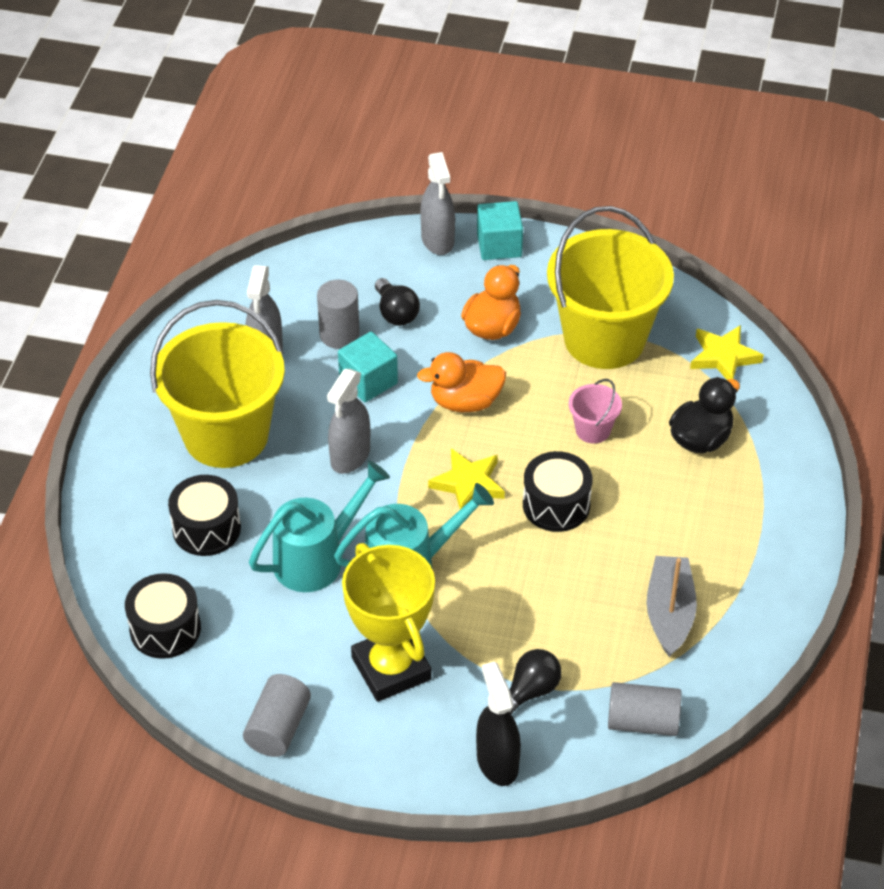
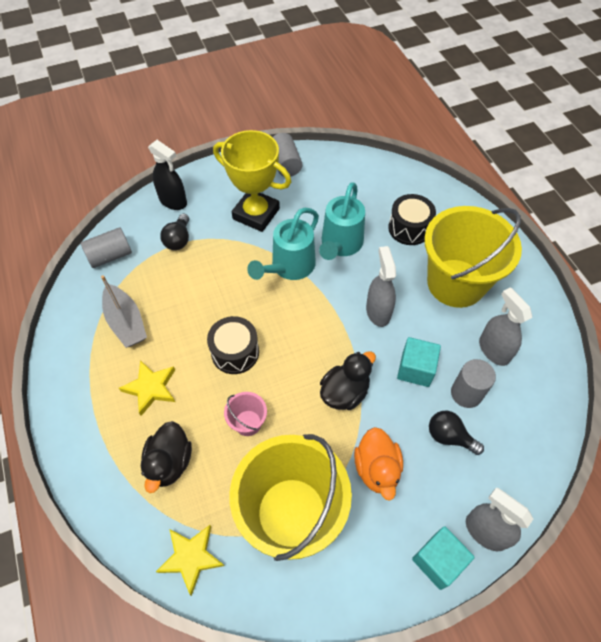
camera: 145 degrees right, 10 degrees up
black drum [125,573,201,659] -> none
orange duck [417,352,506,412] -> black duck [320,351,376,410]
yellow star [428,448,505,509] -> yellow star moved to [119,360,175,416]

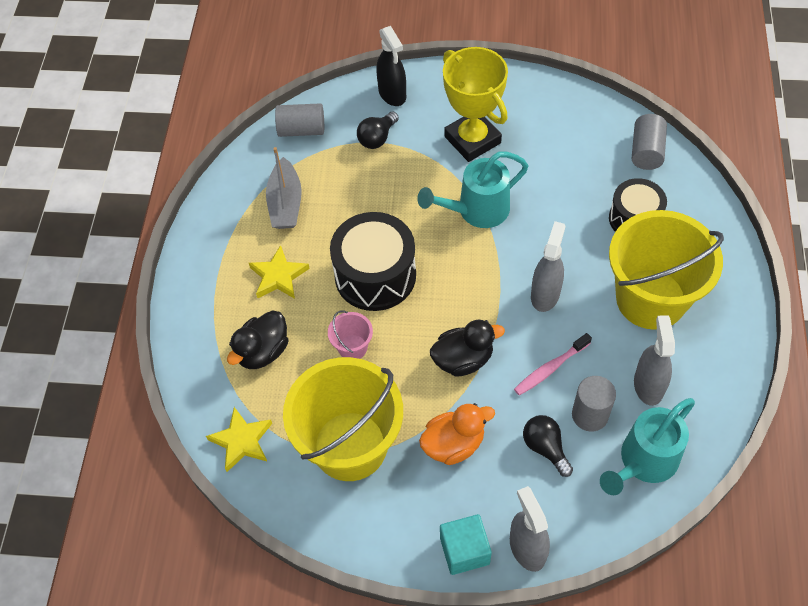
camera: 30 degrees right, 0 degrees up
black drum [207,316,259,374] -> black drum [330,212,416,311], size x1.54
grey cylinder [273,133,302,177] -> grey cylinder moved to [632,114,667,170]
turquoise watering can [319,182,365,260] -> turquoise watering can moved to [600,398,695,495]
orange duck [354,427,403,501] -> orange duck turned 135 degrees counterclockwise [419,403,495,465]
turquoise cube [397,337,441,387] -> pink toothbrush [514,333,592,395]

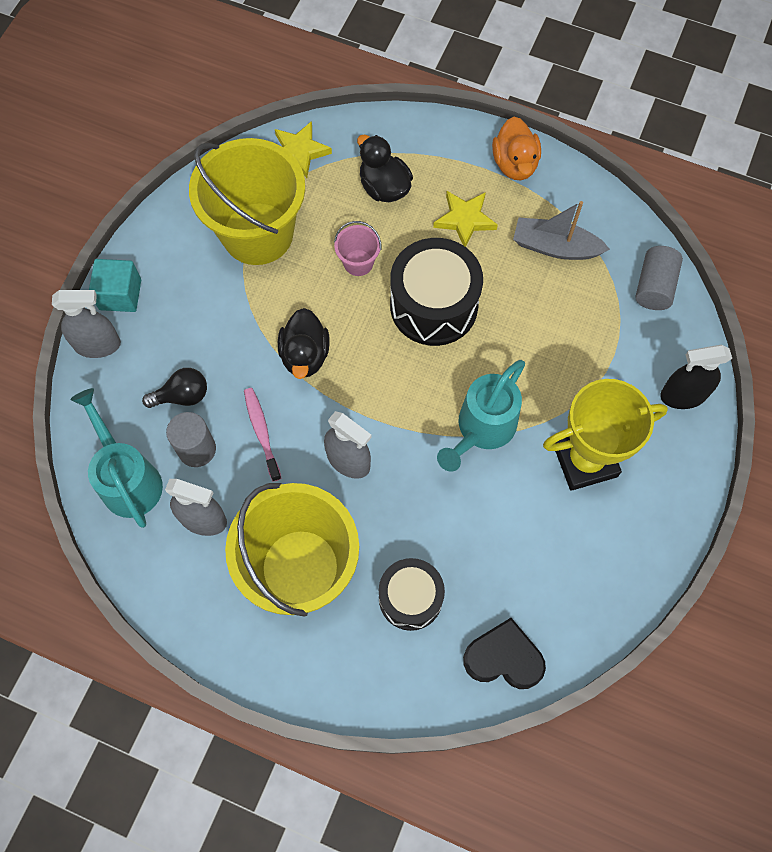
camera: 105 degrees right, 10 degrees up
black light bulb [357,111,399,149] -> none
turquoise watering can [417,152,528,228] -> turquoise watering can turned 135 degrees counterclockwise [437,360,525,472]
orange duck [419,403,495,465] -> orange duck moved to [492,117,541,180]
grey cylinder [632,114,667,170] -> black heart [463,618,546,689]

